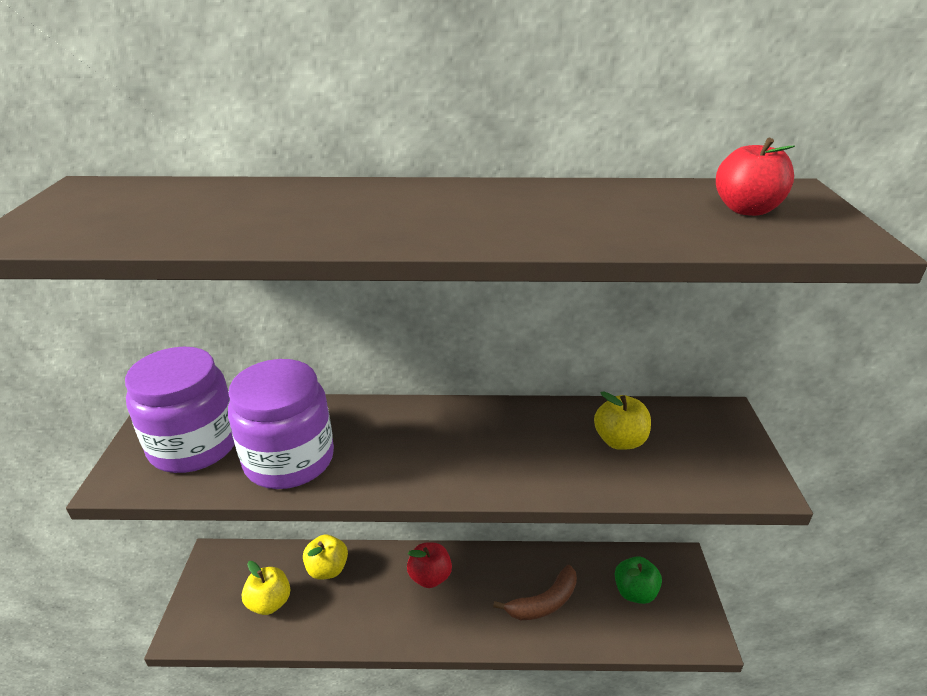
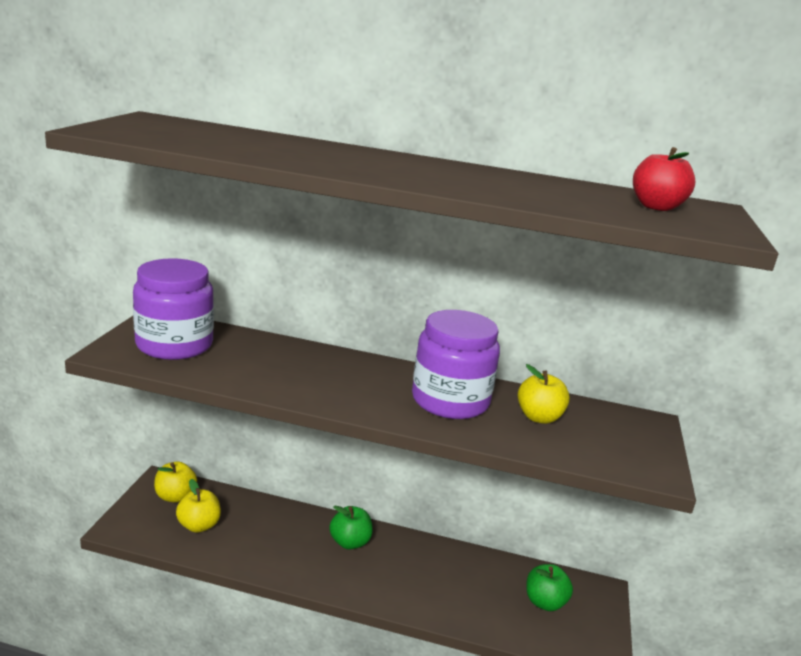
camera: 10 degrees right, 10 degrees down
purple jar [228,359,334,489] -> purple jar moved to [412,310,500,419]
yellow apple [303,535,348,580] -> yellow apple moved to [154,462,197,503]
red apple [407,542,452,588] -> green apple [329,506,373,550]
brown banana [493,565,577,620] -> none

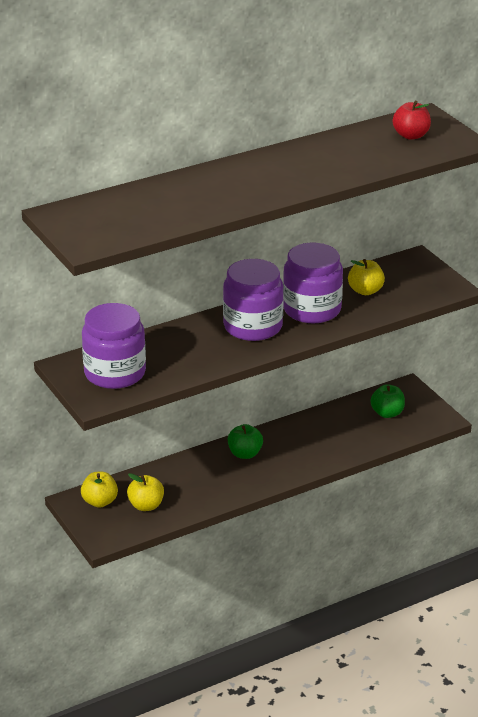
camera: 40 degrees left, 10 degrees up
none -> purple jar [223,259,284,341]

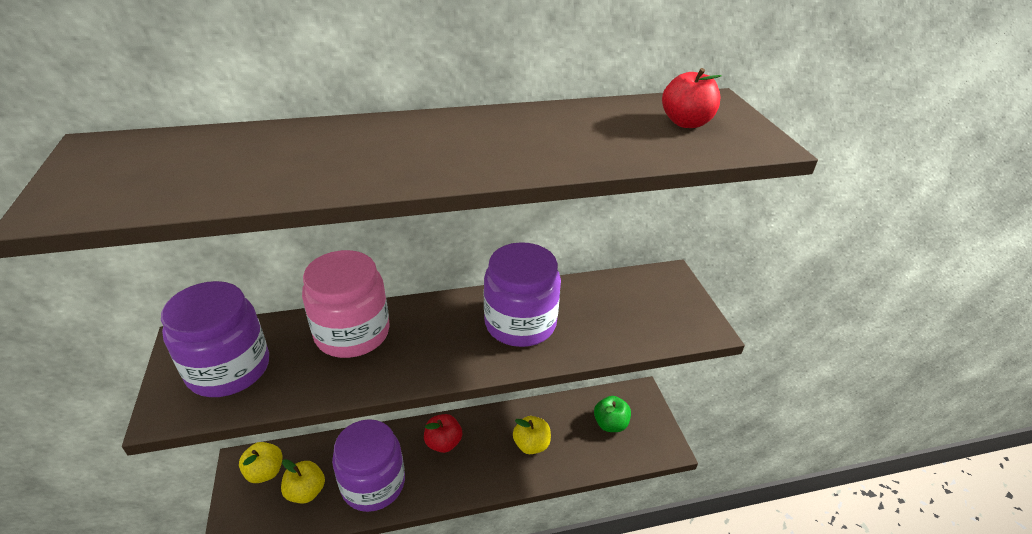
camera: 15 degrees right, 5 degrees up
purple jar [223,259,284,341] -> purple jar moved to [332,419,405,512]
green apple [228,424,263,459] -> red apple [424,414,462,453]
yellow apple [348,259,385,295] -> yellow apple moved to [513,416,551,454]
none -> pink jar [302,250,390,358]

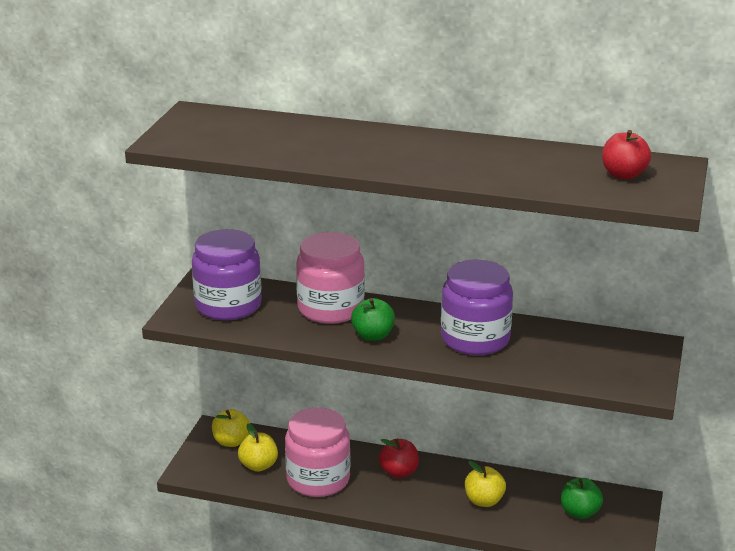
camera: 30 degrees right, 10 degrees down
purple jar [332,419,405,512] -> pink jar [285,407,350,497]
none -> green apple [351,298,395,341]

